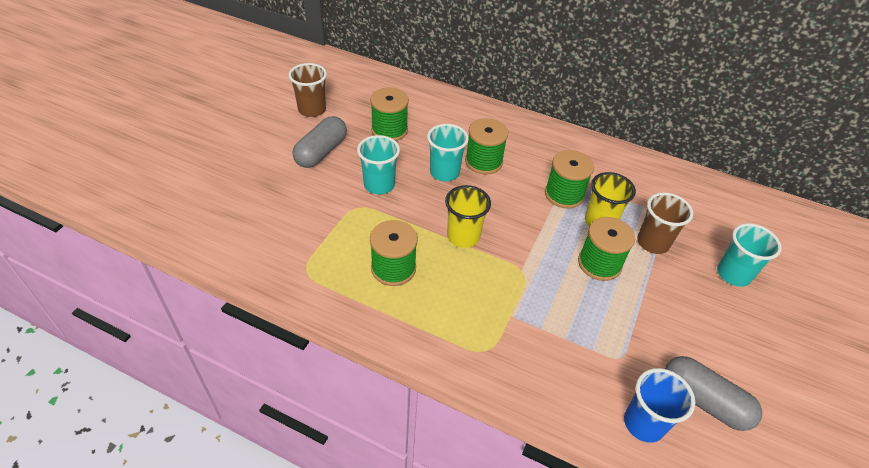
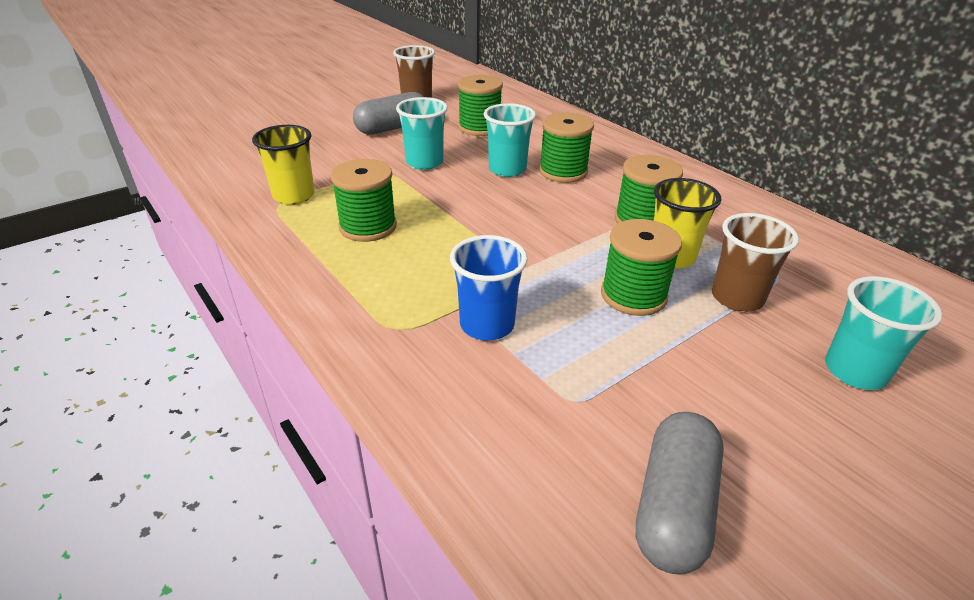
camera: 30 degrees right, 10 degrees down
yellow cup [445,185,491,248] -> yellow cup moved to [252,125,315,205]
blue cup [624,368,695,443] -> blue cup moved to [450,235,528,341]
grey capsule [665,356,762,431] -> grey capsule turned 45 degrees clockwise [636,412,724,575]

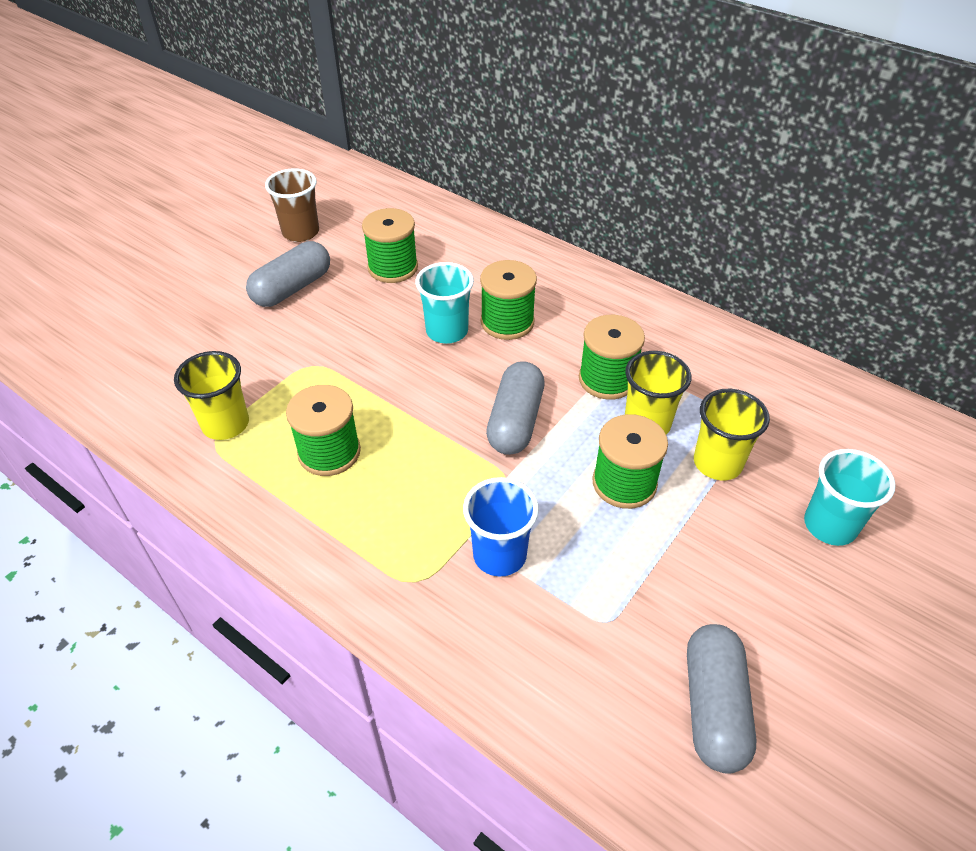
camera: 15 degrees left, 10 degrees up
turquoise cup [396,97,448,170] -> none
brown cup [712,213,799,312] -> yellow cup [694,389,770,481]
none -> grey capsule [486,361,544,455]

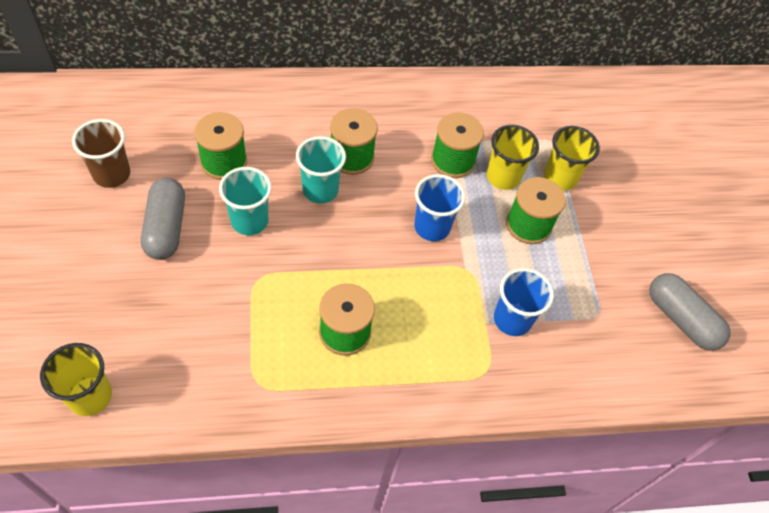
camera: 50 degrees left, 10 degrees up
yellow cup [174,351,249,440] -> yellow cup moved to [40,343,112,416]
grey capsule [486,361,544,455] -> blue cup [414,174,466,241]
turquoise cup [804,449,896,546] -> turquoise cup moved to [219,167,272,235]

